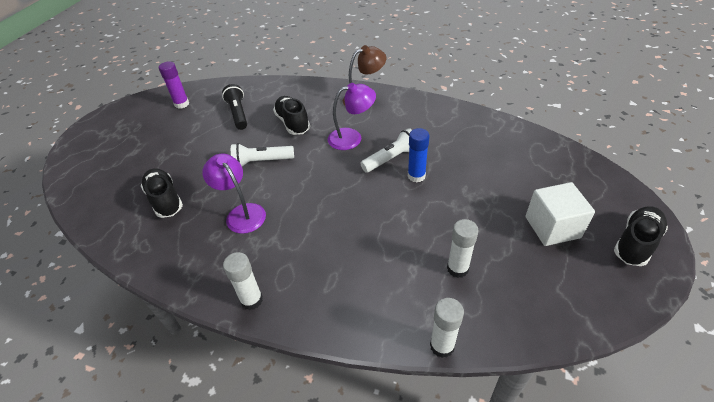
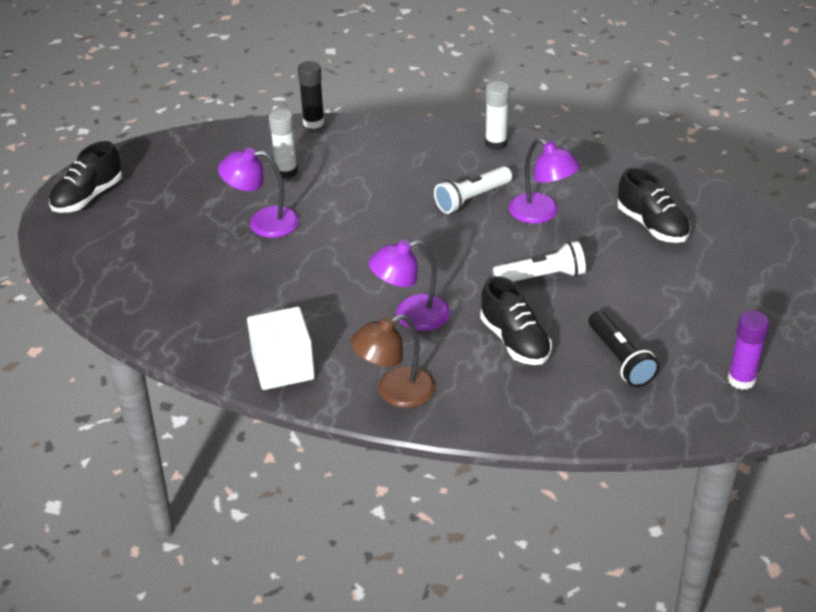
camera: 175 degrees right, 5 degrees down
white flashlight [360,128,412,173] -> white flashlight moved to [434,166,512,214]
blue glue stick [408,128,429,183] -> none
white glue stick [430,298,464,358] -> black glue stick [298,61,324,129]
white cube [525,182,595,246] -> white cube moved to [247,307,315,390]
none -> purple lamp [218,148,299,238]

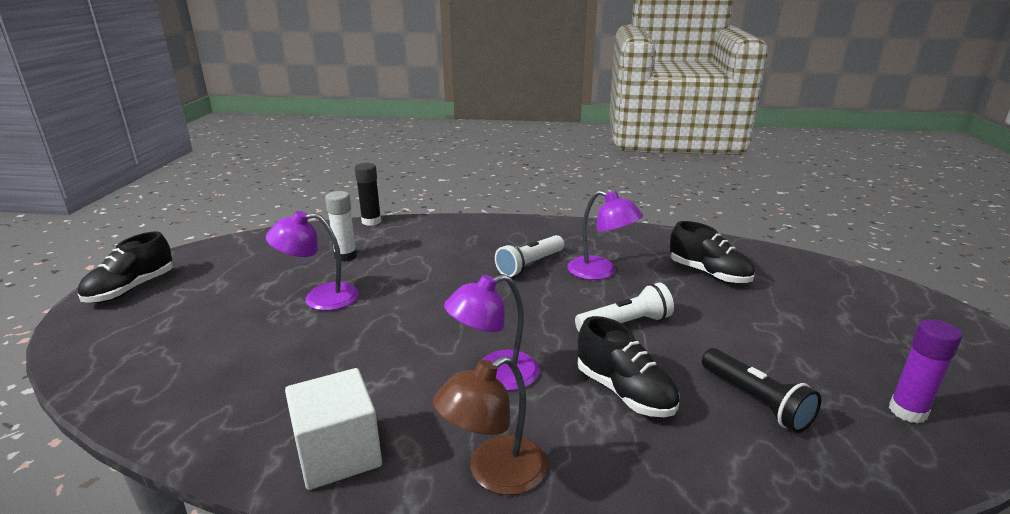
camera: 10 degrees left, 15 degrees down
white glue stick [485,81,510,150] -> none

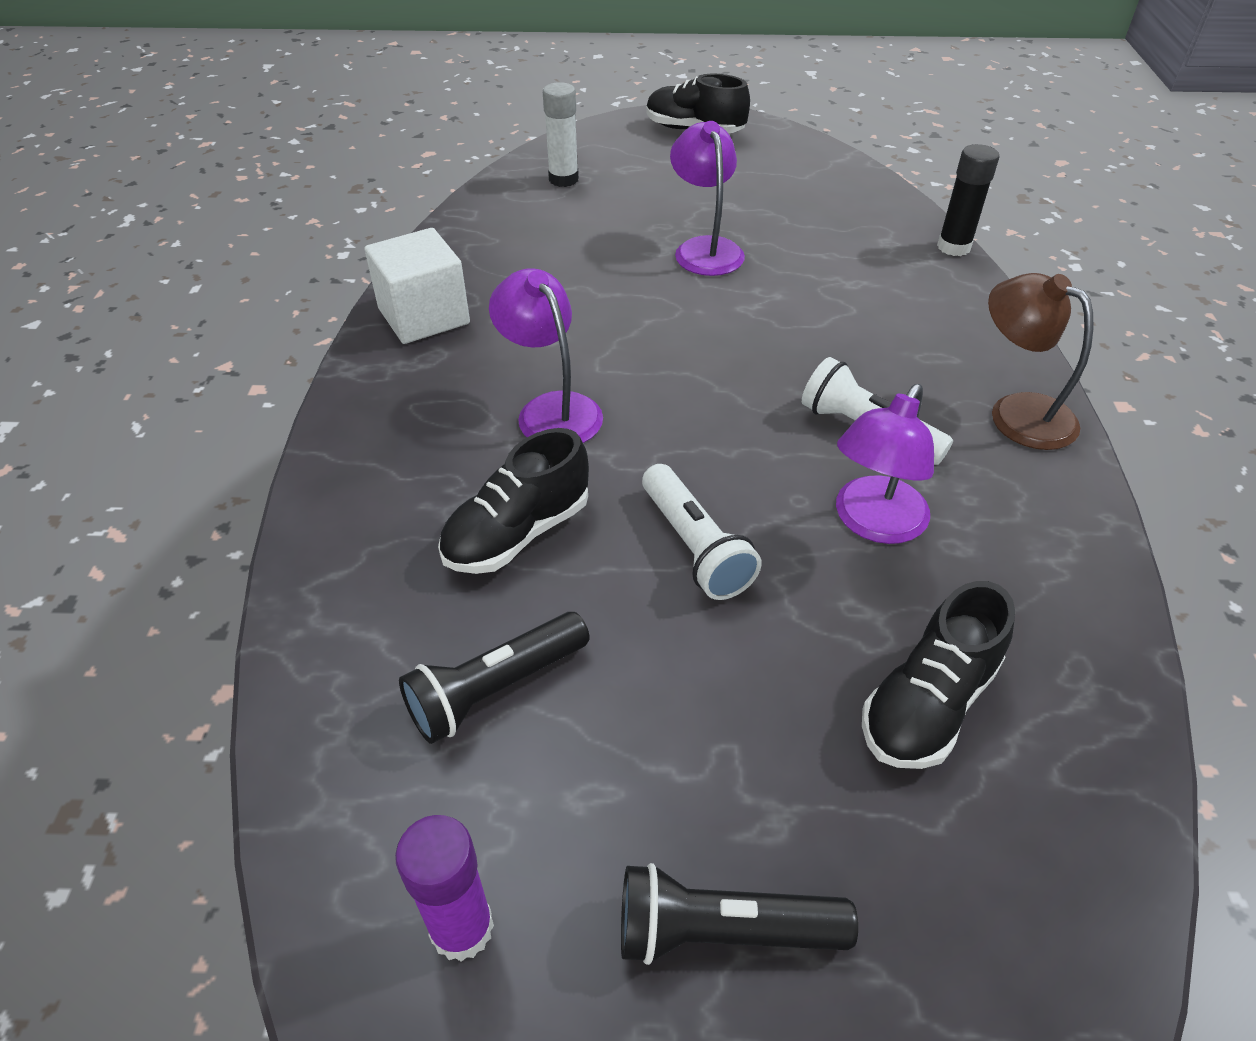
camera: 85 degrees right, 20 degrees up
white glue stick [325,191,357,262] -> white glue stick moved to [543,82,579,187]
brown lamp [433,356,548,495] -> brown lamp moved to [988,273,1094,450]
none -> black flashlight [621,863,858,965]

